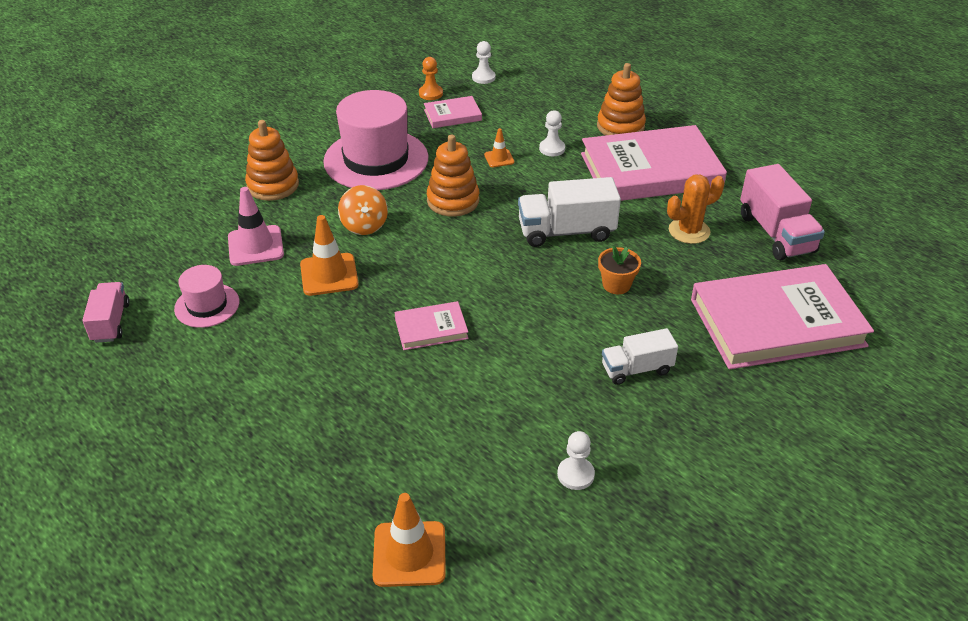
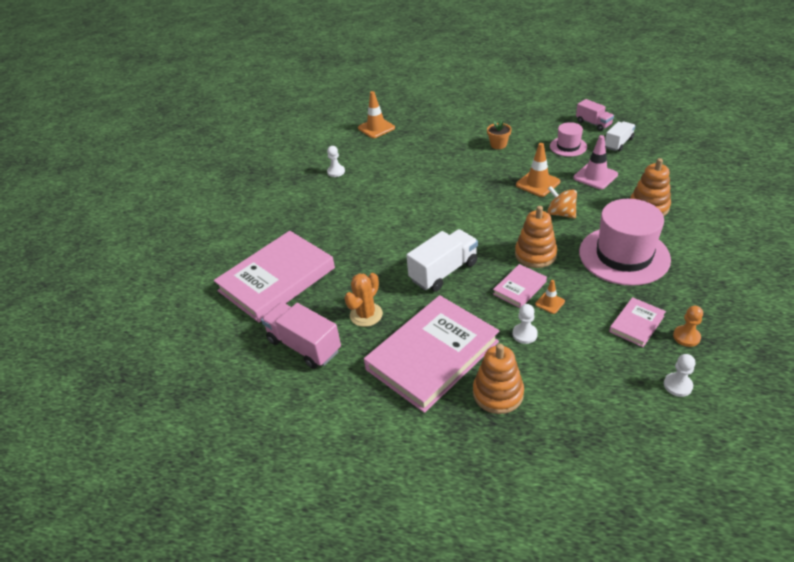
camera: 150 degrees right, 0 degrees up
pink book [395,301,469,350] -> pink book moved to [493,264,547,308]
orange flower pot [598,246,641,294] -> orange flower pot moved to [487,120,511,149]
white truck [602,328,678,385] -> white truck moved to [605,121,635,152]

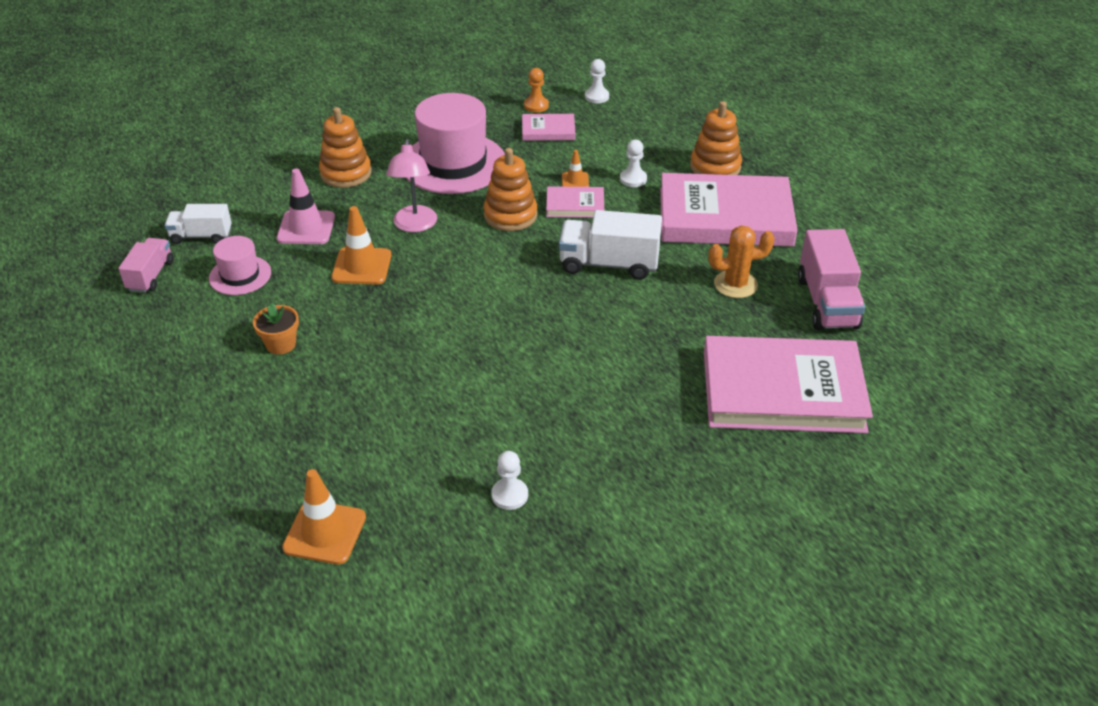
camera: 135 degrees left, 0 degrees up
orange spinning top [548,186,577,219] -> pink lamp [386,139,437,232]

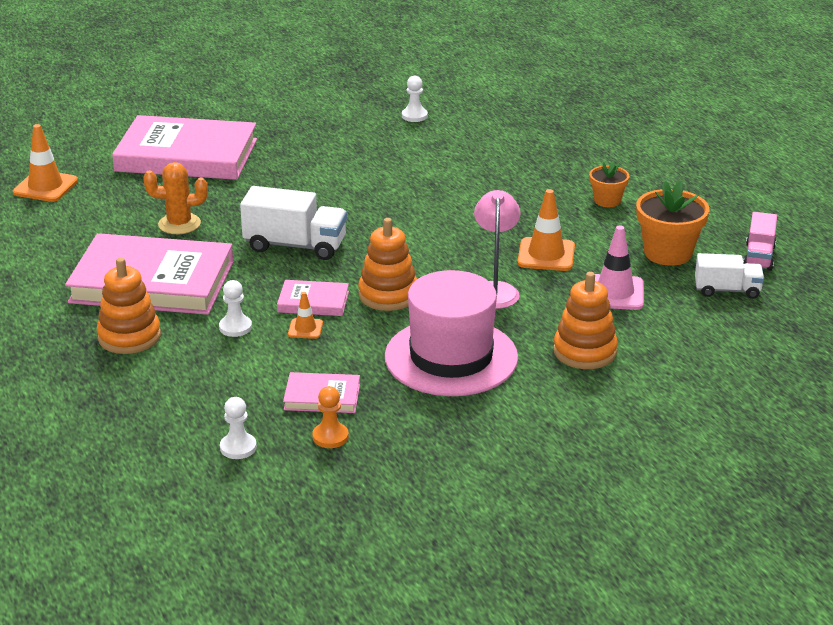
camera: 175 degrees left, 10 degrees down
pink hat [209,236,271,295] -> orange flower pot [636,181,709,266]
orange traffic cone [282,469,366,565] -> orange traffic cone moved to [13,124,78,202]
pink truck [798,229,865,330] -> none

